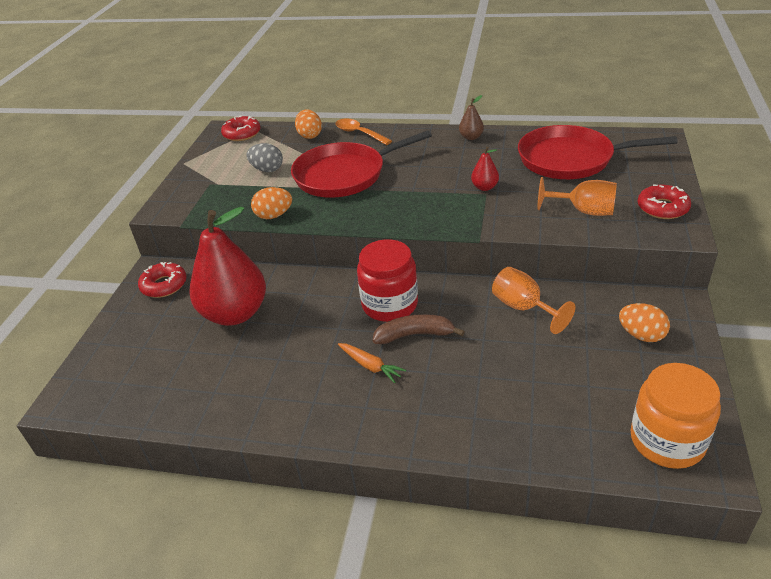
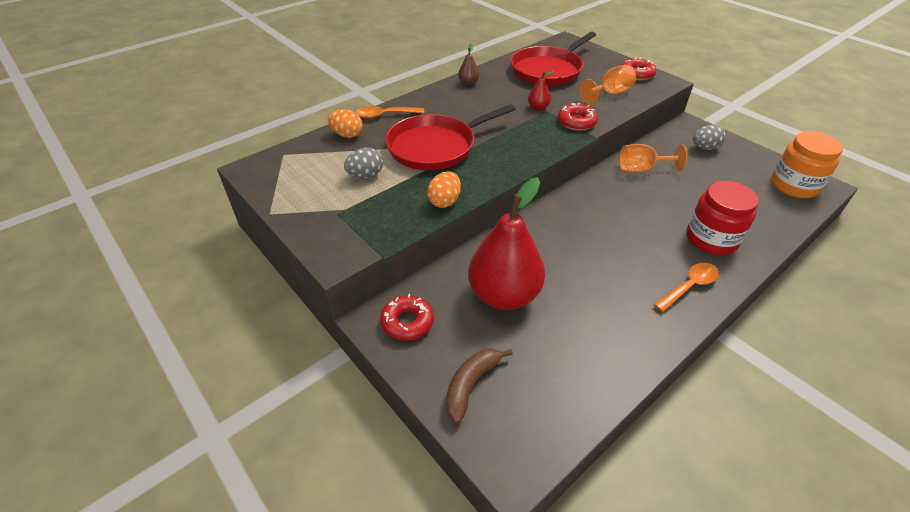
camera: 55 degrees left, 5 degrees up
red donut [221,115,261,141] -> red donut moved to [557,103,598,131]
red pan [291,130,432,198] -> red pan turned 45 degrees clockwise [385,104,515,170]
orange carrot [338,343,406,383] -> none
red jar [357,239,418,322] -> red jar moved to [686,181,759,255]
brown banana [372,314,465,344] -> brown banana moved to [446,348,513,424]
orange egg [619,303,670,342] -> grey egg [693,125,726,150]
none -> orange spoon [653,263,719,312]

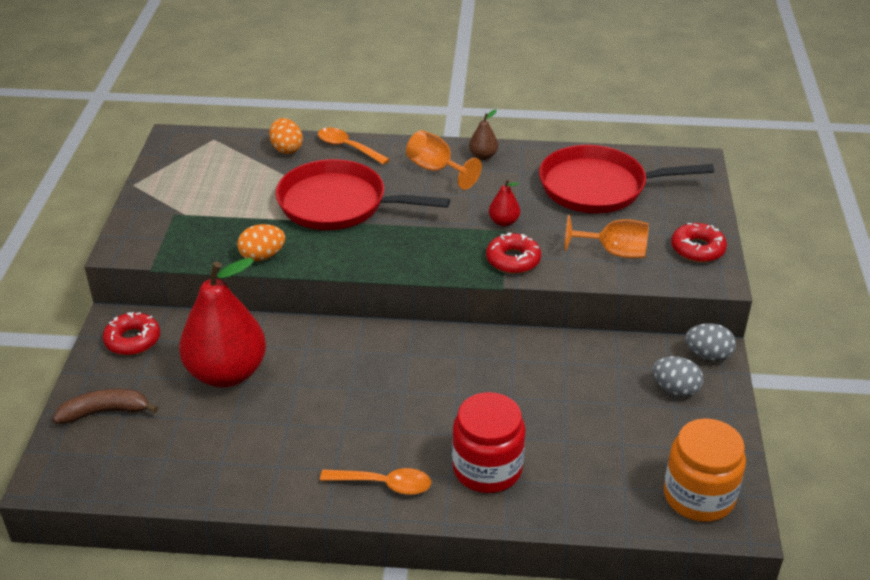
camera: 45 degrees right, 5 degrees down
grey egg [344,148,383,178] -> grey egg moved to [685,323,736,361]
orange goblet [619,144,687,172] -> orange goblet moved to [406,130,482,190]

